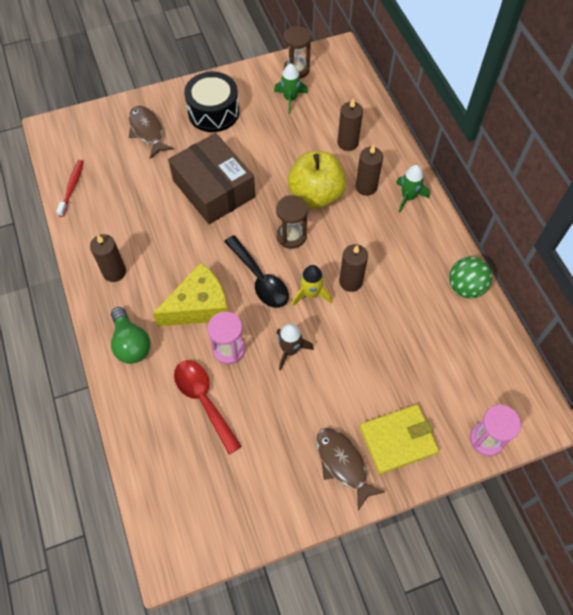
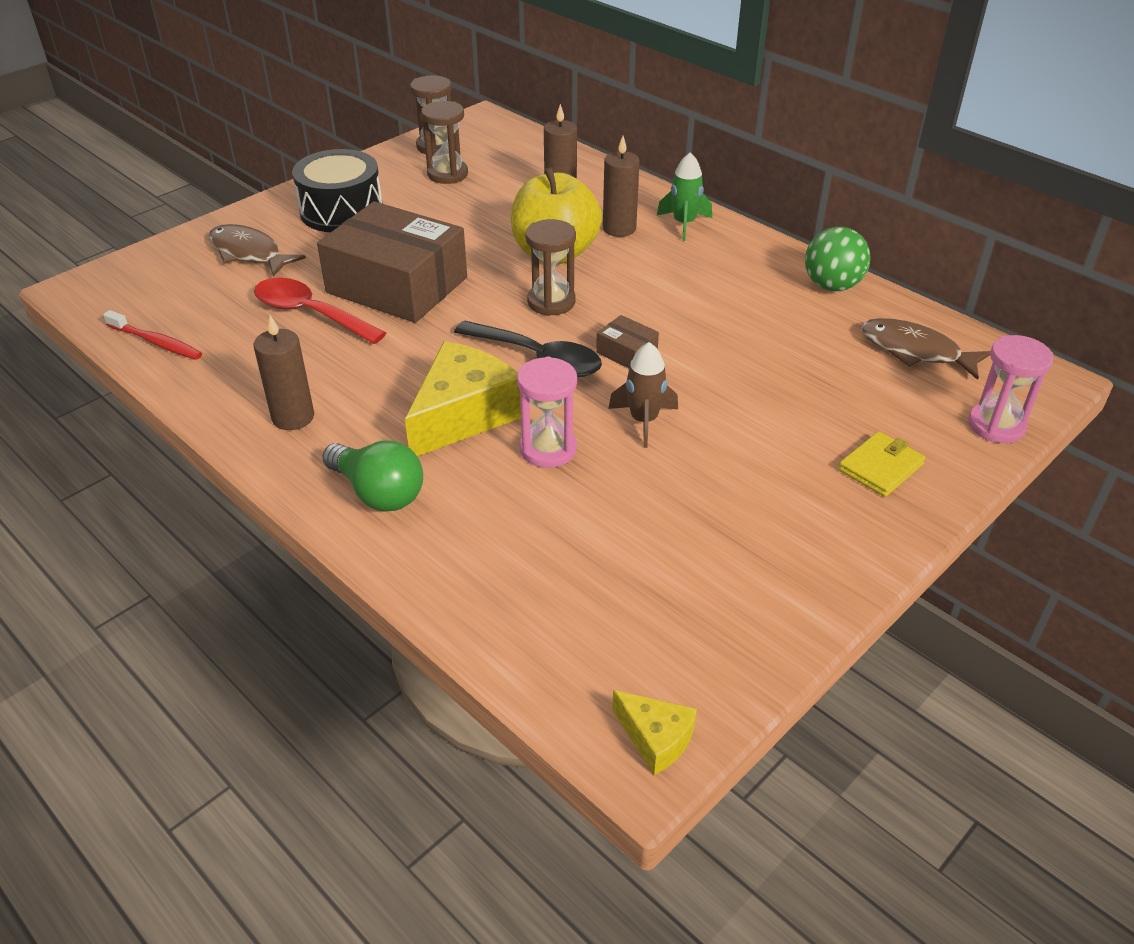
camera: 25 degrees left, 20 degrees down
red toothbrush [56,160,84,217] -> red toothbrush turned 135 degrees clockwise [103,310,202,360]
red spoon [174,360,242,455] -> red spoon moved to [254,278,386,344]
green rocket [274,63,308,114] -> brown hourglass [421,101,468,184]
yellow rocket [292,265,332,306] -> brown box [596,315,659,368]
brown fish [316,428,385,511] -> brown fish moved to [861,318,990,380]
brown candle [339,244,368,292] -> none
yellow wallet [360,404,439,474] -> yellow wallet [838,431,925,497], size x0.65
none -> yellow cheese [612,690,697,775]

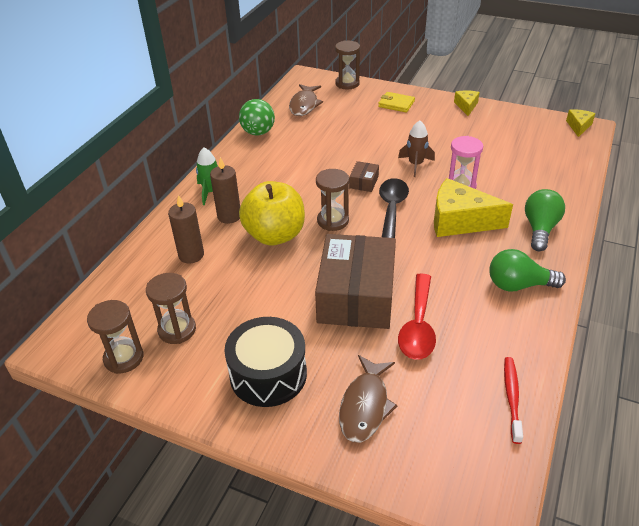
camera: 110 degrees left, 0 degrees up
brown candle [254,315,314,430] -> green light bulb [490,249,566,292]
pink hourglass [968,335,1053,443] -> brown hourglass [335,40,360,89]
none -> yellow cheese [454,90,480,116]

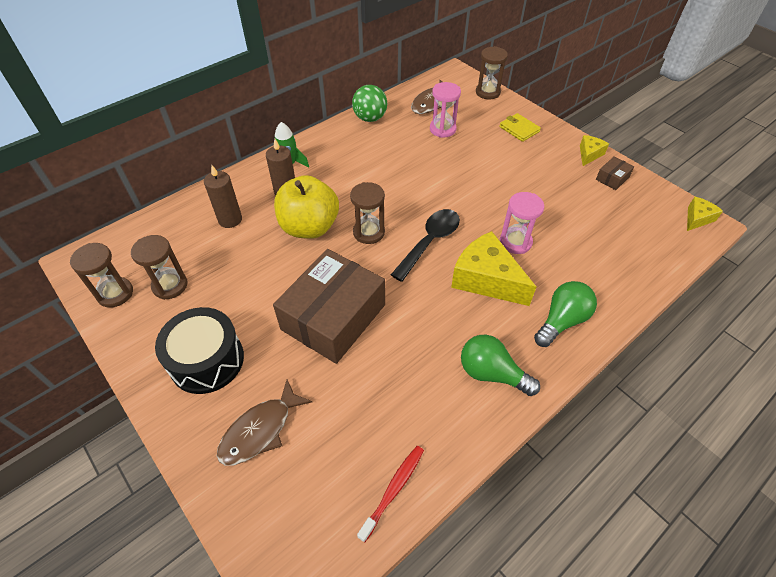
camera: 25 degrees right, 10 degrees up
brown box [349,161,379,192] -> brown box moved to [596,156,634,190]
brown rocket [398,121,435,177] -> none
red spoon [398,273,436,360] -> none
none -> pink hourglass [430,82,461,138]

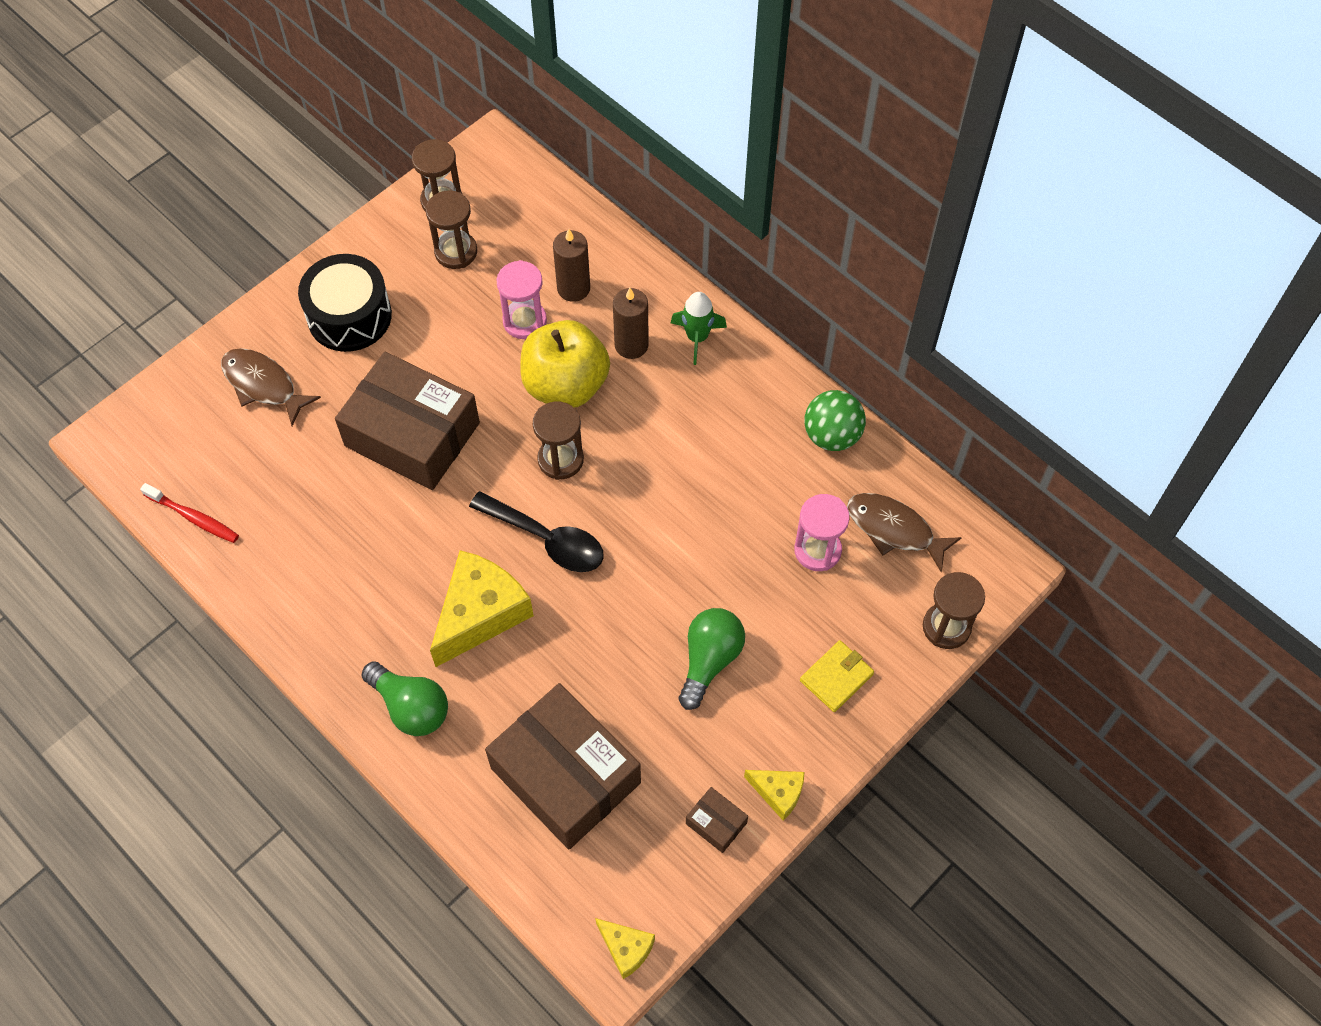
camera: 85 degrees right, 10 degrees up
green light bulb [461,335,540,396] -> green light bulb moved to [679,608,745,710]
pink hourglass [500,192,544,254] -> pink hourglass moved to [496,260,547,339]
none -> brown box [485,683,641,850]

